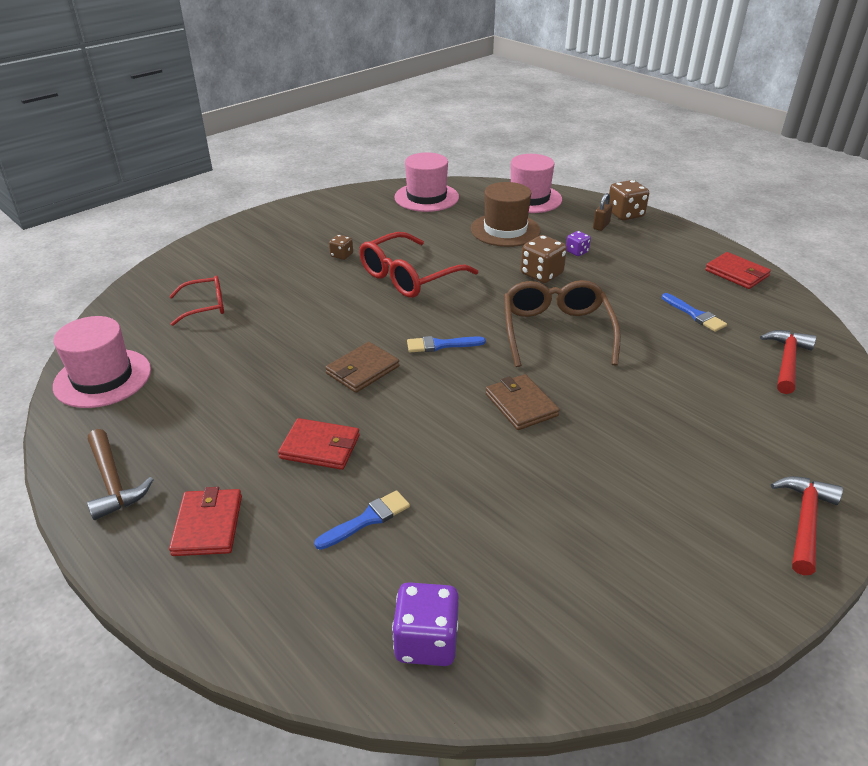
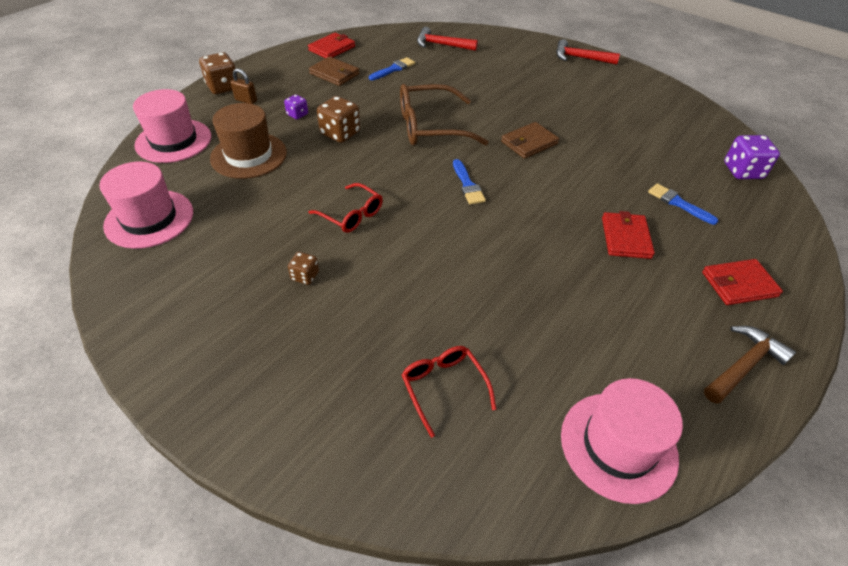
camera: 100 degrees left, 10 degrees up
brown wallet [325,342,399,393] -> brown wallet moved to [309,56,360,86]
red glasses [359,232,478,298] -> red glasses [309,183,383,233], size x0.58

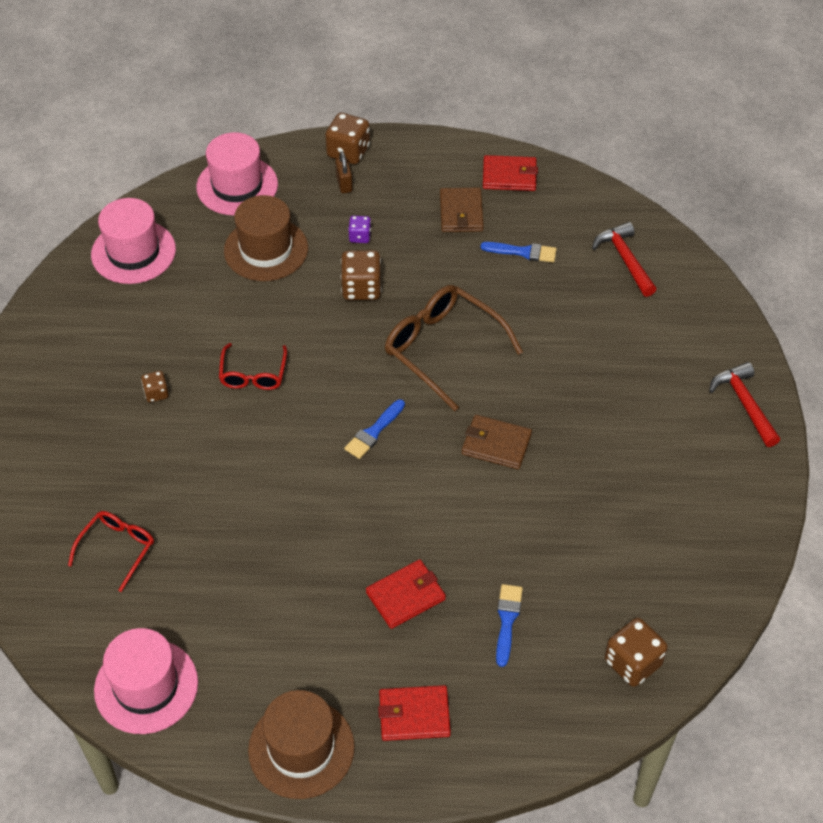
camera: 55 degrees right, 5 degrees up
red wallet [702,259,783,305] -> red wallet turned 45 degrees counterclockwise [378,685,451,741]
brown hammer [704,326,796,404] -> brown hat [248,690,355,799]
purple dice [724,135,780,179] -> brown dice [605,618,668,687]

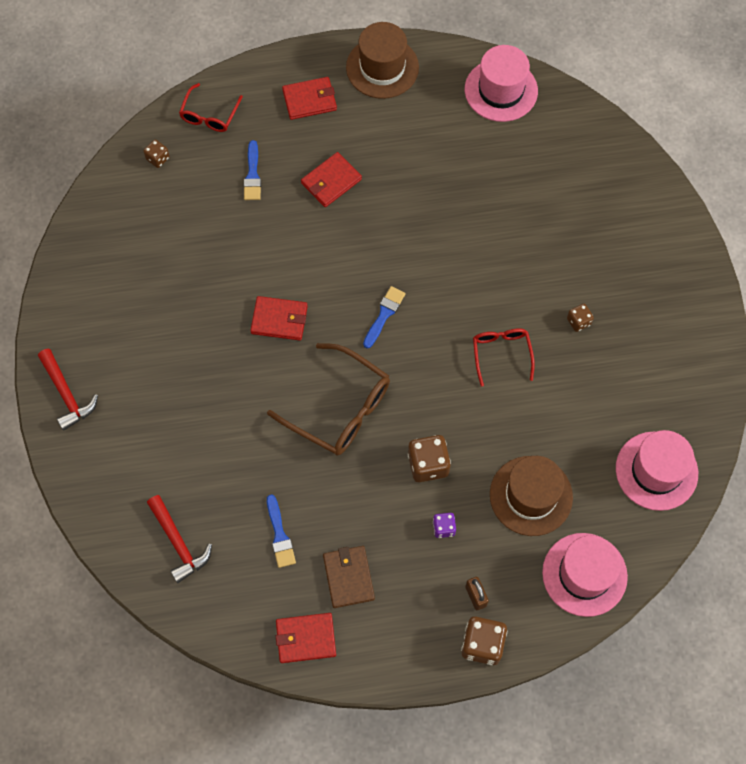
camera: 170 degrees right, 15 degrees up
red glasses [68,511,154,592] -> red glasses moved to [179,83,243,132]
brown wallet [462,415,532,469] -> red wallet [250,296,308,341]
blue brush [480,242,557,263] -> blue brush turned 105 degrees counterclockwise [267,494,296,568]
brown dice [605,618,668,687] -> brown dice [143,140,170,168], size x0.56

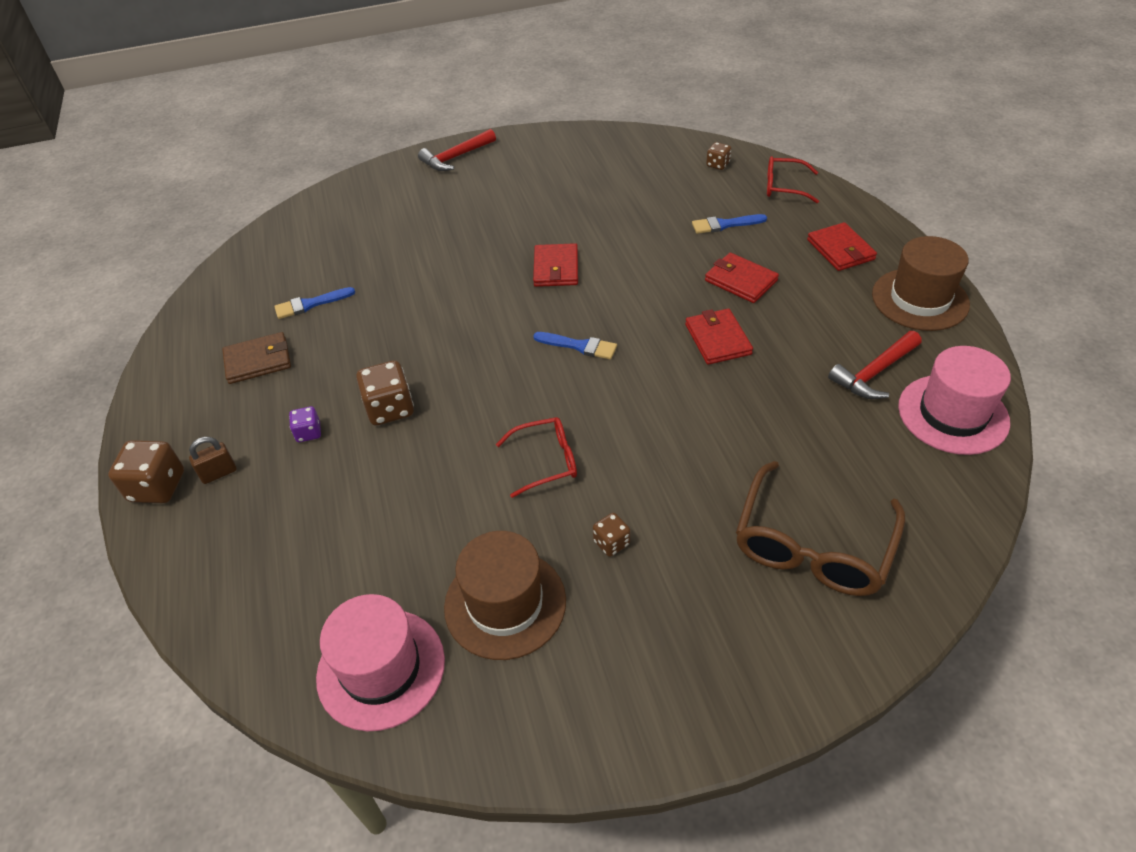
camera: 85 degrees right, 20 degrees down
red hammer [147,495,212,583] -> red hammer moved to [828,331,922,399]
brown glasses [267,343,390,456] -> brown glasses moved to [736,461,905,596]
red wallet [276,613,336,663] -> red wallet moved to [685,309,753,365]
brown hat [490,456,573,536] -> brown hat moved to [444,531,566,660]
pink hat [542,533,628,617] -> none

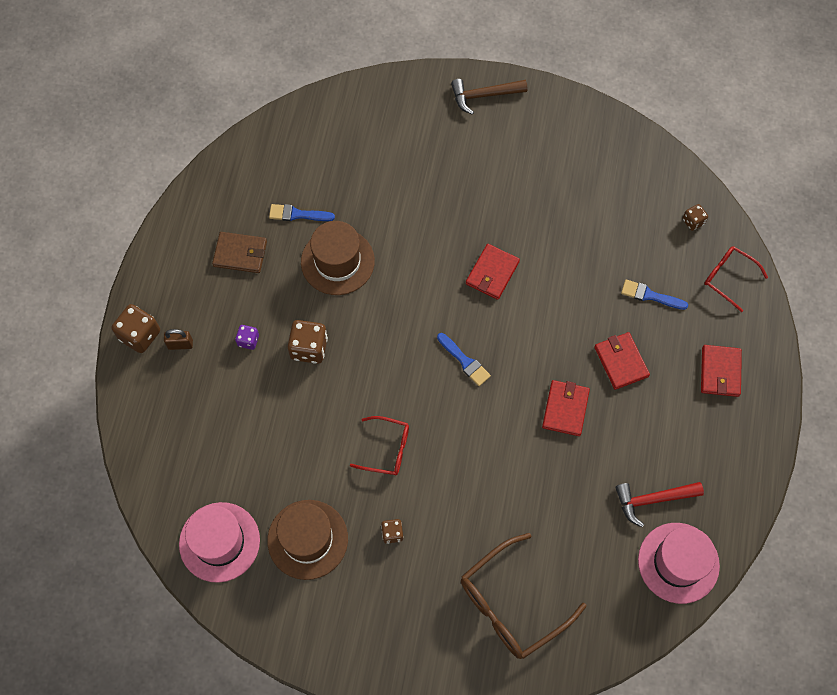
camera: 25 degrees right, 20 degrees up
red hammer [418,129,496,171] -> brown hammer [451,79,528,115]
brown hat [872,236,970,331] -> brown hat moved to [301,221,375,295]

